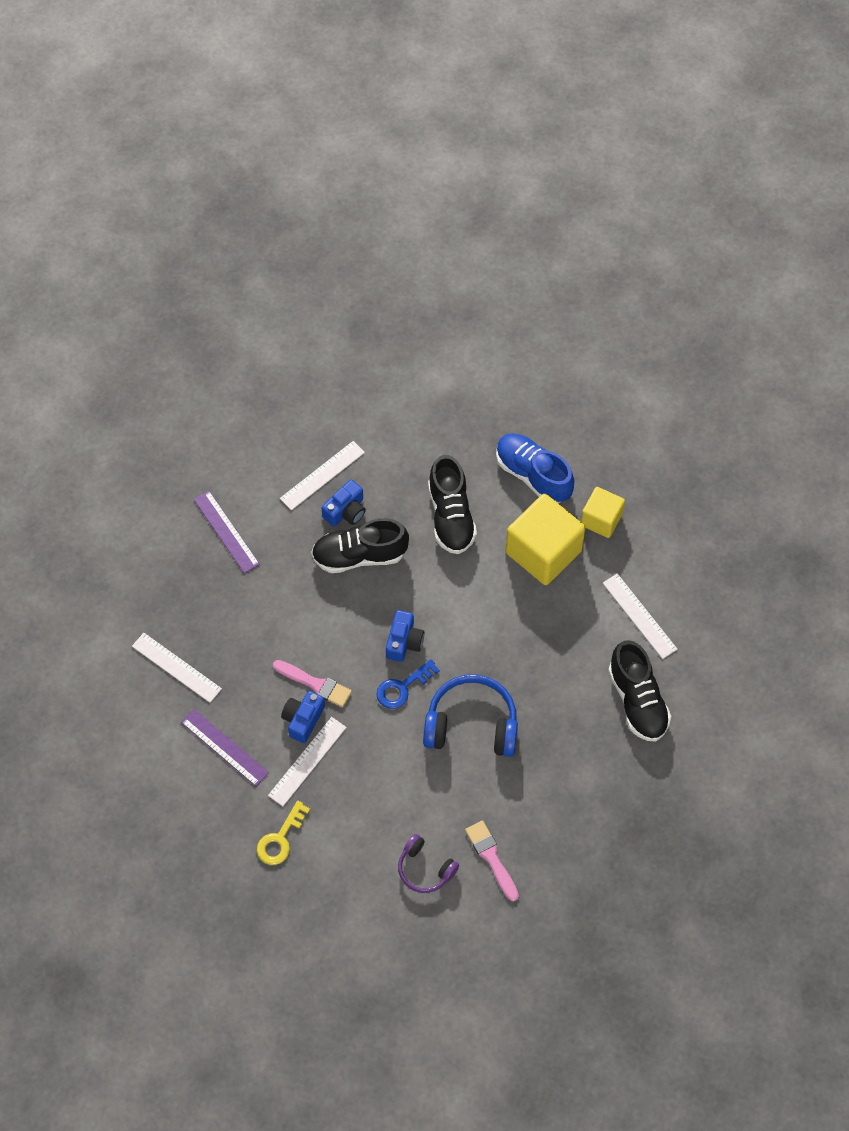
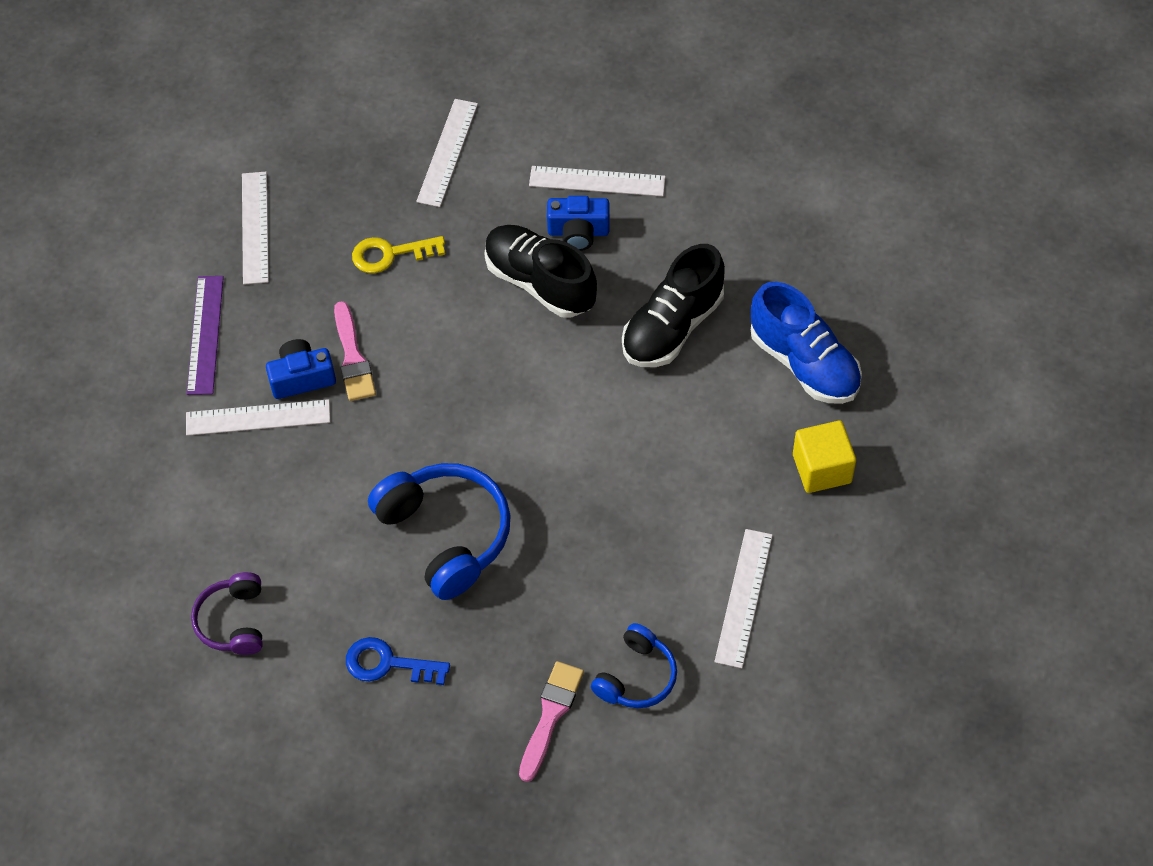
camera: 50 degrees right, 5 degrees down
purple ruler [194,491,260,574] -> white ruler [416,99,478,207]
yellow key [257,801,310,865] -> yellow key moved to [352,236,445,273]
blue key [376,659,440,709] -> blue key moved to [346,637,450,685]
blue camera [386,610,424,662] -> none
pink brush [465,820,519,901] -> pink brush moved to [519,661,584,782]
blue shoe [496,433,574,503] -> blue shoe turned 135 degrees clockwise [751,282,862,404]
yellow cube [506,494,585,585] -> none
black shoe [608,640,671,741] -> blue headphones [591,623,677,708]

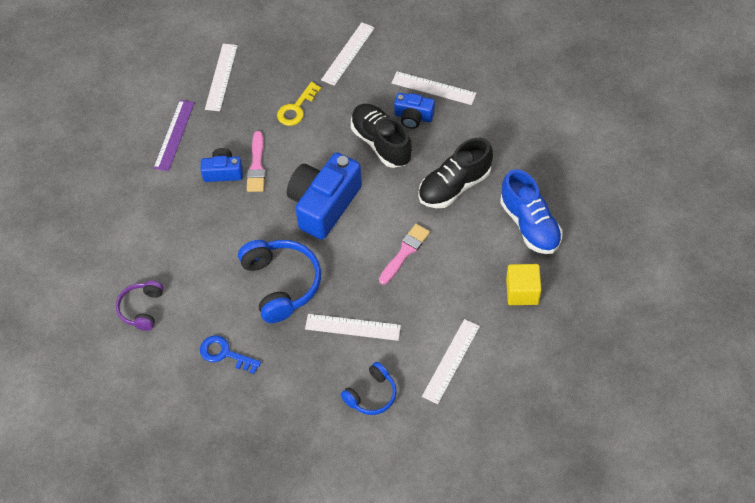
camera: 15 degrees right, 0 degrees up
white ruler [186,399,330,436] -> white ruler moved to [305,314,401,341]
yellow key [352,236,445,273] -> yellow key turned 60 degrees counterclockwise [277,82,321,126]
pink brush [519,661,584,782] -> pink brush moved to [379,224,430,285]
none -> blue camera [287,153,362,240]

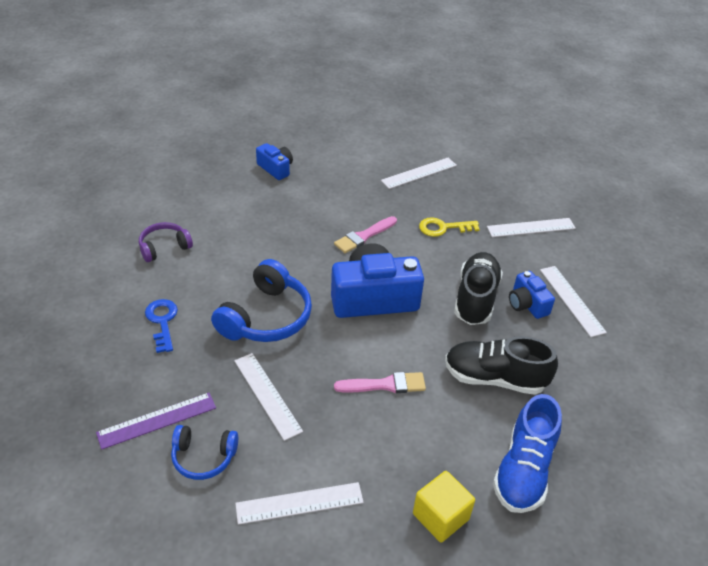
camera: 45 degrees right, 15 degrees down
purple ruler [153,100,195,171] -> purple ruler moved to [96,393,216,450]
blue camera [200,148,243,182] -> blue camera moved to [256,143,293,180]

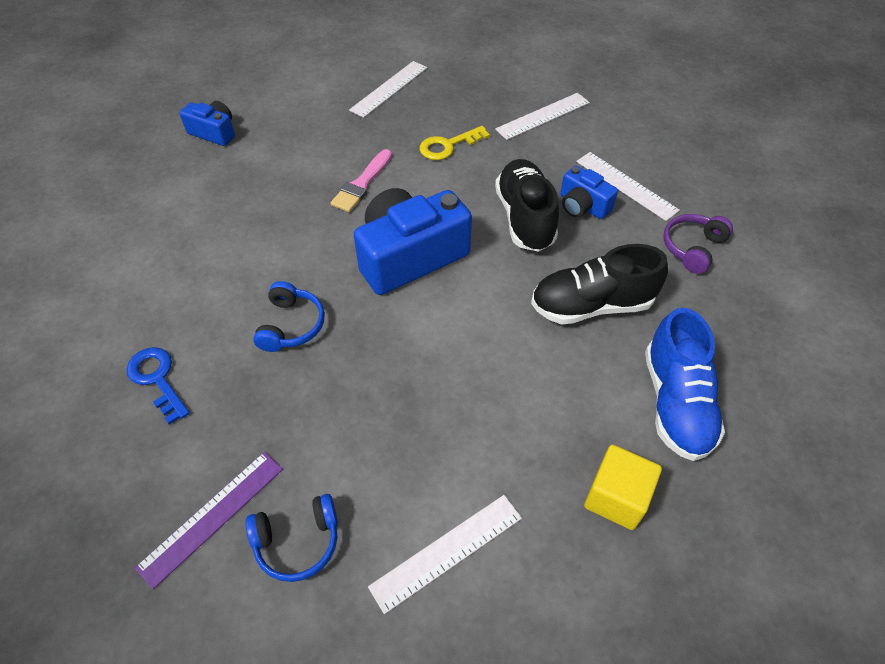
camera: 20 degrees left, 10 degrees up
purple headphones [139,222,193,262] -> purple headphones moved to [663,214,733,274]
blue headphones [211,259,312,342] -> blue headphones [253,281,325,352], size x0.59
white ruler [234,353,303,441] -> none
pink brush [334,372,426,393] -> none

